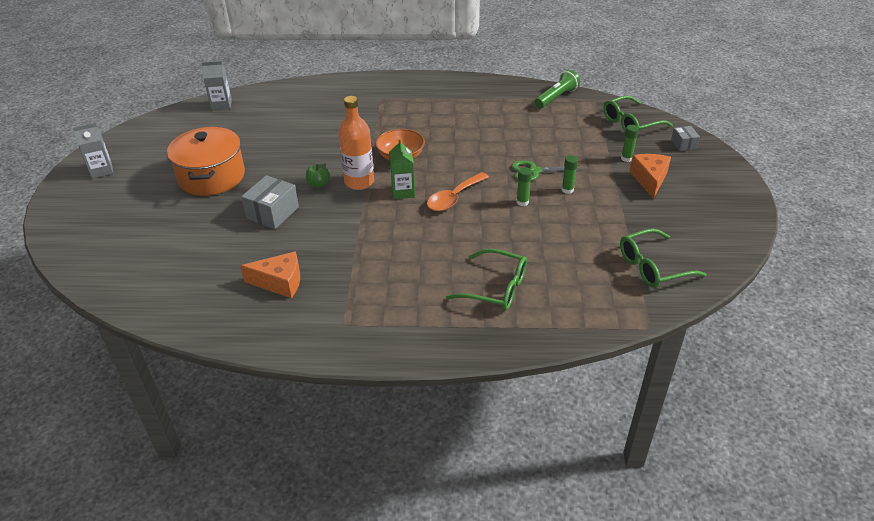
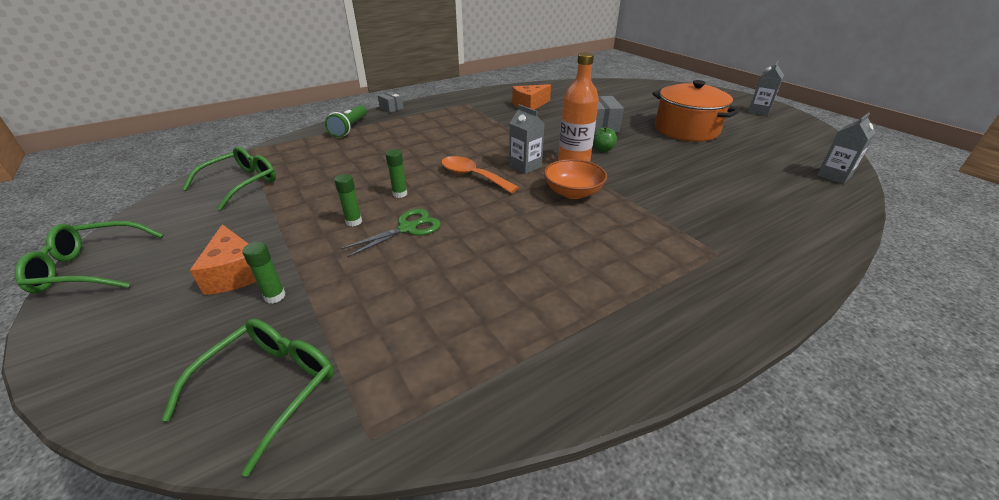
camera: 145 degrees right, 5 degrees down
green carton [389,139,415,199] -> grey carton [509,104,544,174]
orange spoon [427,172,489,211] -> orange spoon turned 60 degrees counterclockwise [441,156,519,194]
green glasses [446,248,527,310] -> green glasses moved to [15,221,164,293]
green flashlight [535,70,580,108] -> green flashlight moved to [325,105,367,137]
grey box [671,126,700,151] -> grey box moved to [378,92,404,113]

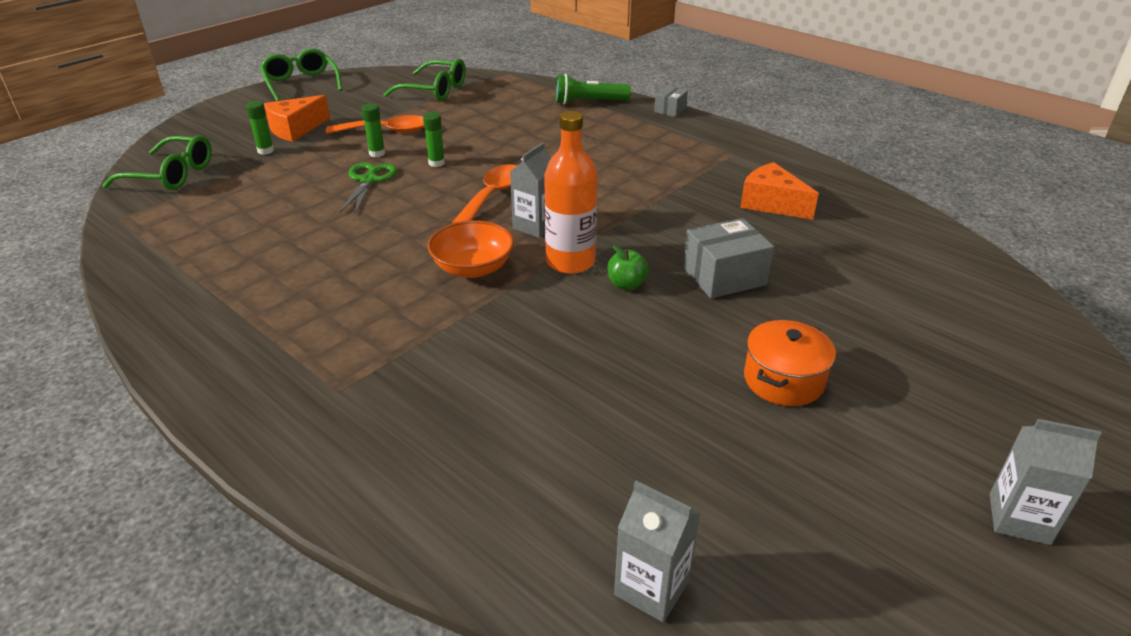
camera: 75 degrees right, 0 degrees up
green scissors [341,209,441,258] -> green scissors turned 120 degrees counterclockwise [340,162,397,214]
orange pot [652,80,740,141] -> orange pot [744,320,836,406], size x0.60
none -> orange spoon [326,115,424,134]

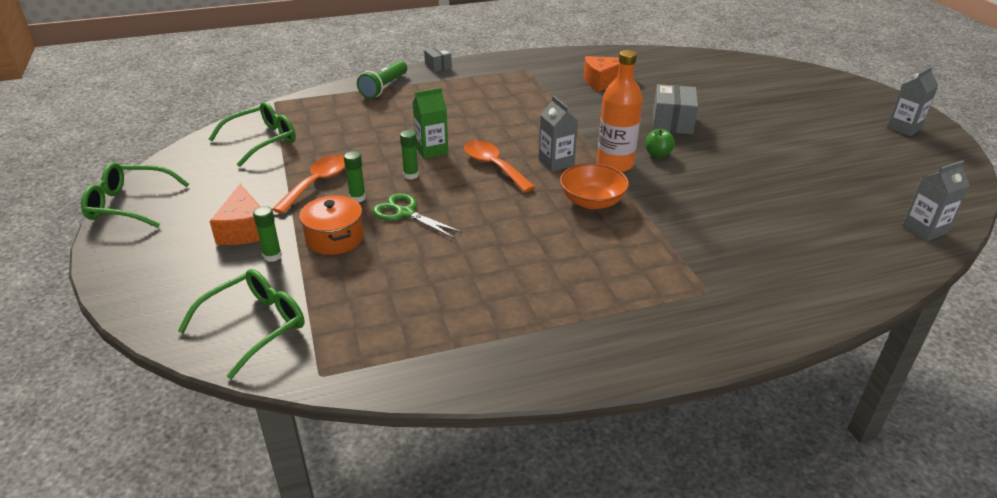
camera: 60 degrees left, 0 degrees up
orange pot [744,320,836,406] -> orange pot moved to [299,195,363,255]
none -> green carton [412,88,448,159]

